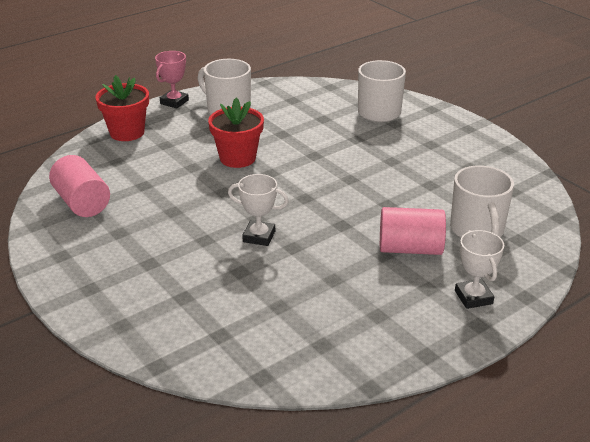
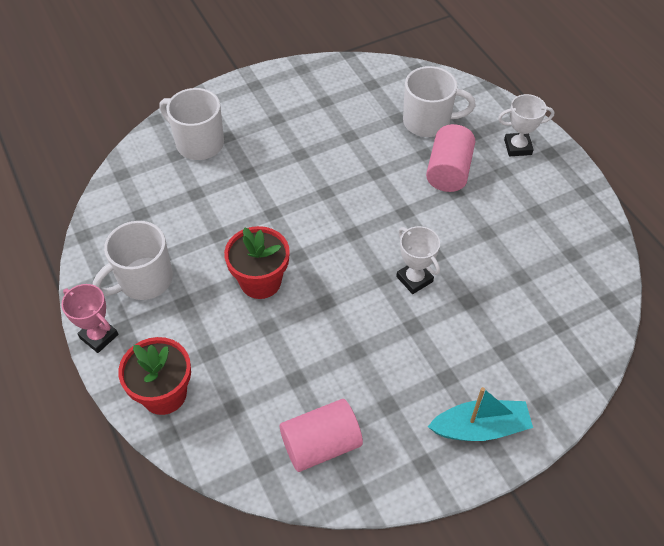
camera: 80 degrees left, 20 degrees up
white trophy [228,174,289,246] -> white trophy turned 60 degrees counterclockwise [396,226,440,294]
none -> turquoise boat [428,387,533,441]

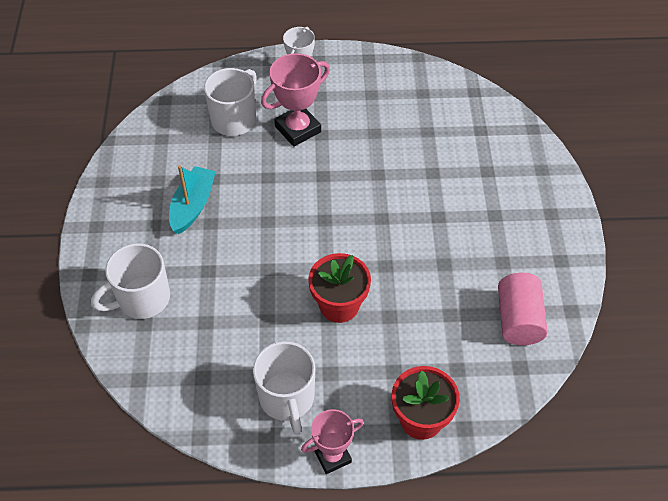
camera: 65 degrees left, 0 degrees up
white trophy [396,226,440,294] -> none
pink cylinder [426,124,475,192] -> pink trophy [261,53,330,147]
turquoise boat [428,387,533,441] -> turquoise boat moved to [169,165,216,234]

